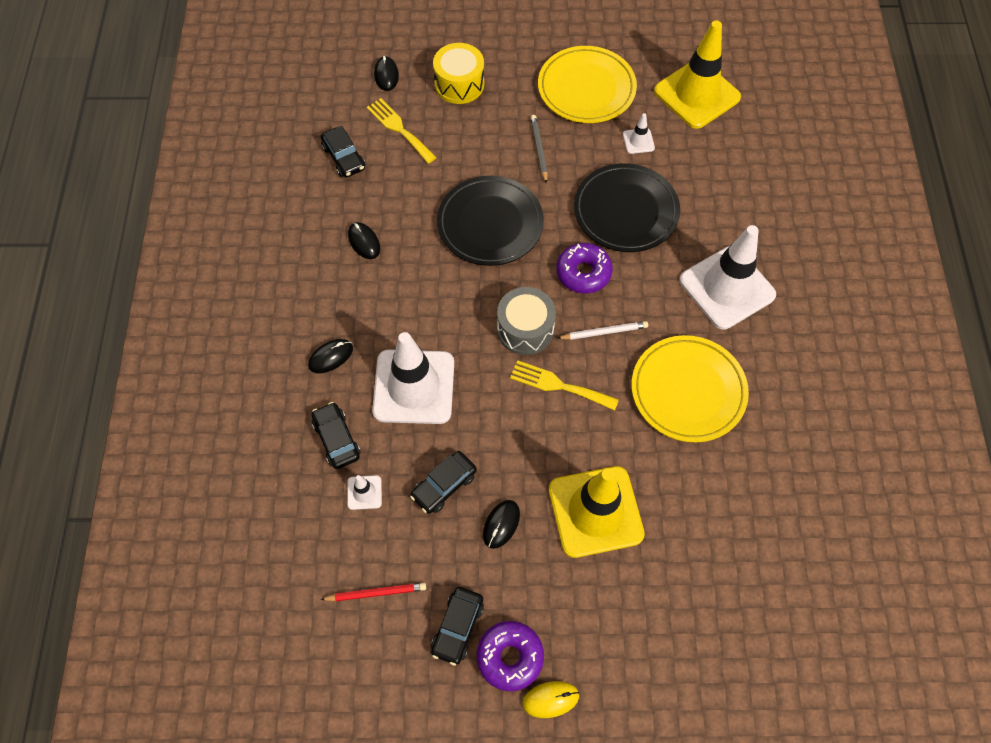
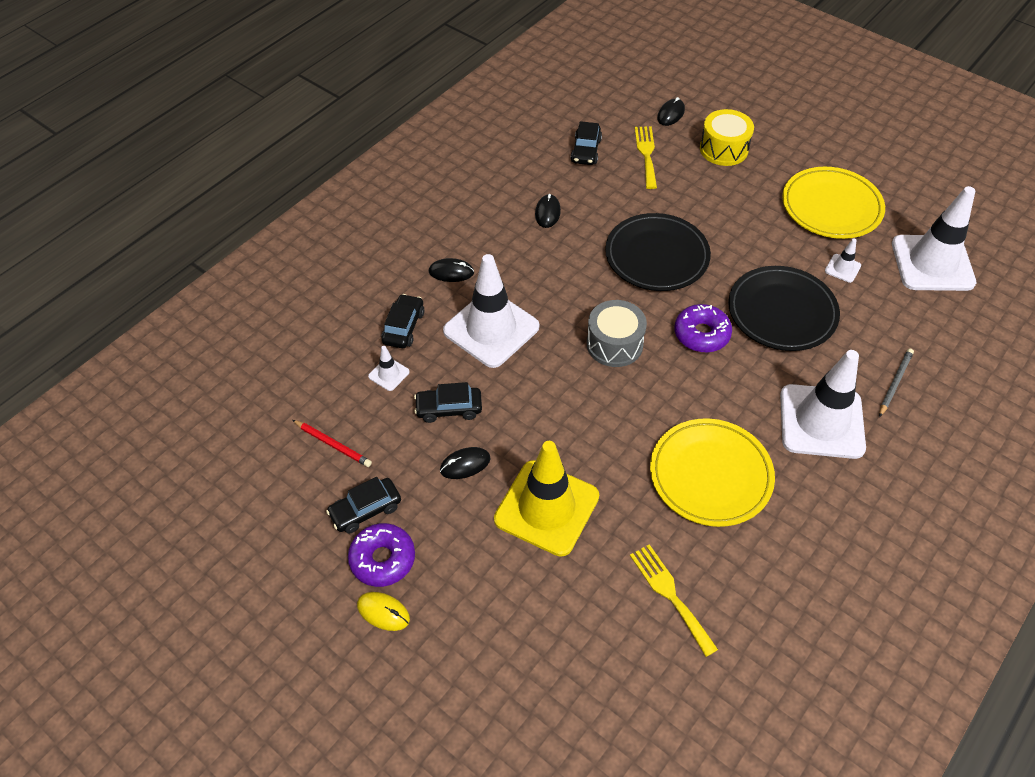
camera: 40 degrees right, 10 degrees down
yellow fork [510,360,619,410] -> yellow fork moved to [630,544,718,657]
grey pencil [530,115,548,184] -> grey pencil moved to [879,349,914,417]
white pencil [557,321,648,340] -> none
yellow traffic cone [654,21,741,129] -> white traffic cone [892,186,976,291]

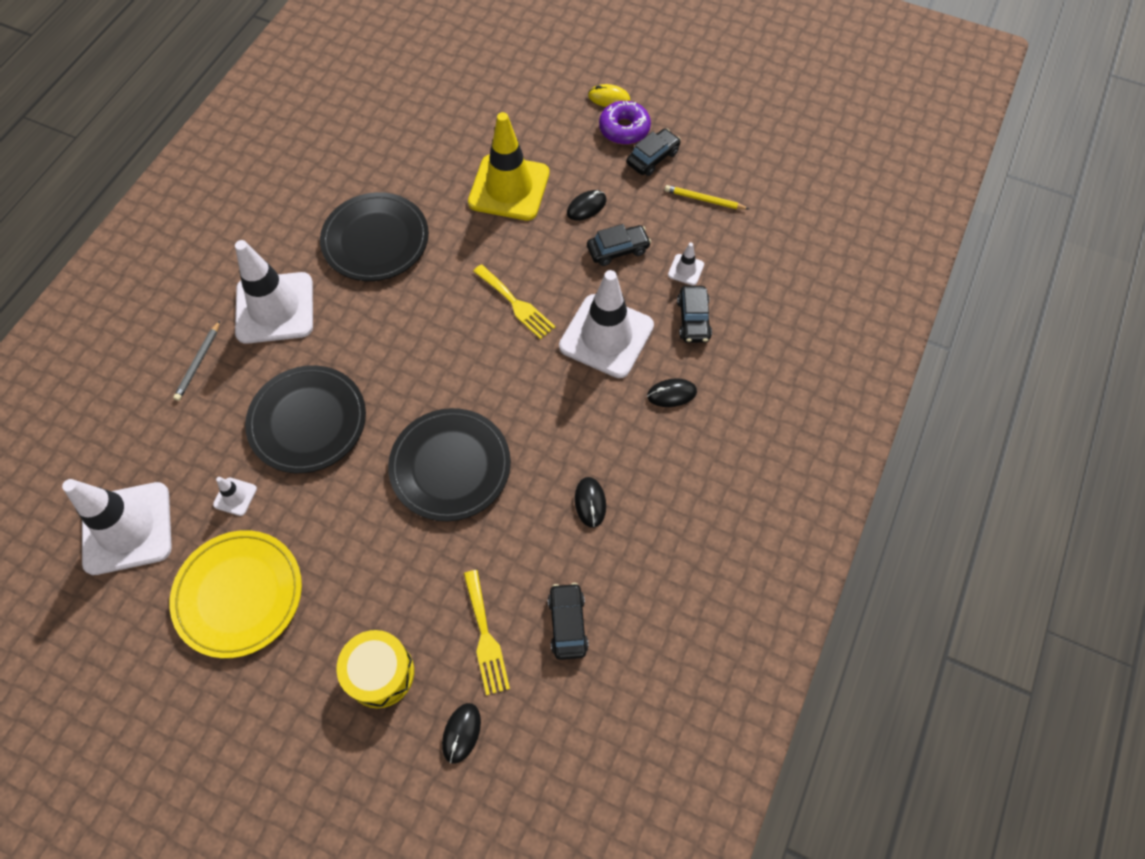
camera: 165 degrees right, 10 degrees up
red pencil [292,420,372,467] -> yellow pencil [665,185,749,210]
grey drum [587,300,647,367] -> none
yellow fork [630,544,718,657] -> yellow fork moved to [473,264,555,339]
yellow plate [650,418,775,527] -> black plate [320,192,429,281]
purple donut [674,304,732,353] -> none

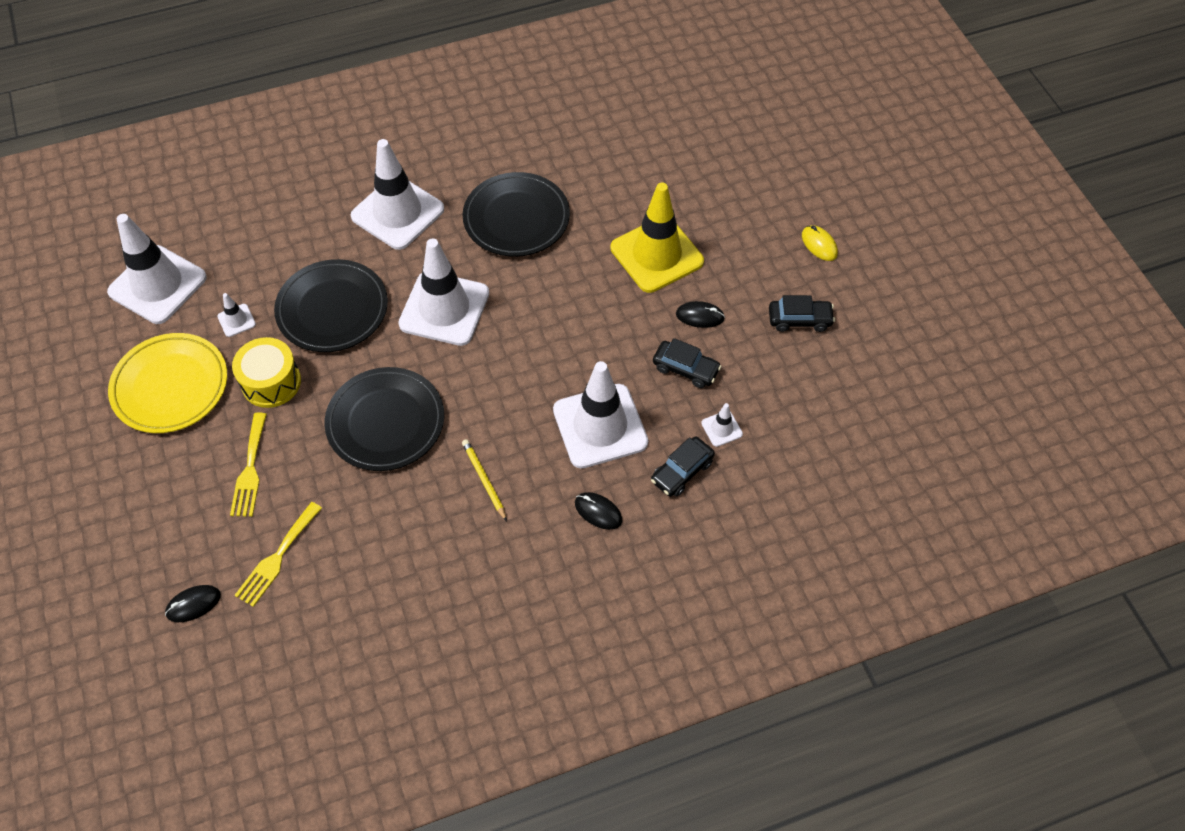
camera: 45 degrees right, 5 degrees down
grey pencil [173,320,220,401] -> none
yellow drum [337,630,414,708] -> yellow drum moved to [232,337,301,408]
yellow fork [473,264,555,339] -> yellow fork moved to [230,413,267,517]
black car [548,583,589,660] -> none
black mouse [575,477,606,528] -> none
purple donut [599,101,651,145] -> none
yellow pencil [665,185,749,210] -> yellow pencil moved to [462,439,507,521]
none -> white traffic cone [398,239,489,346]

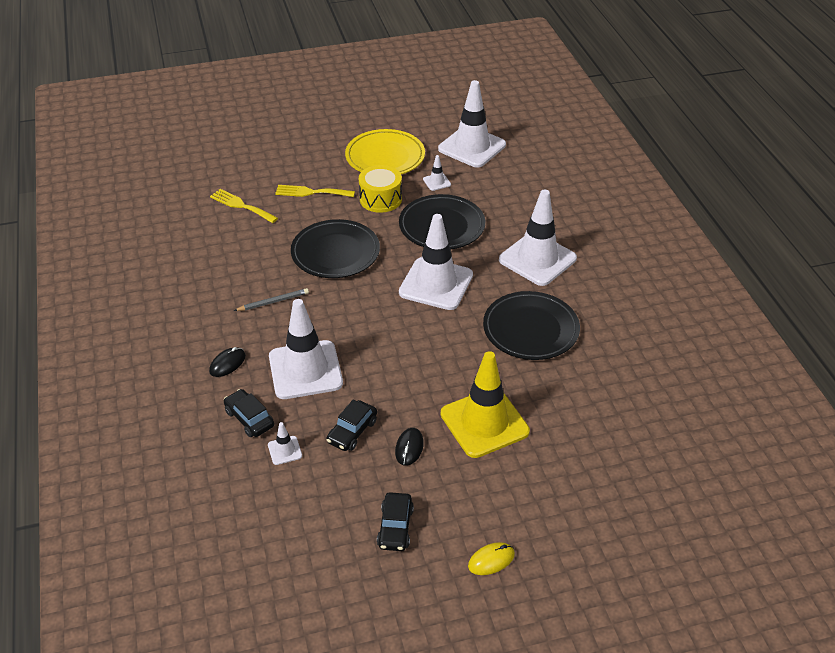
camera: 95 degrees right, 15 degrees down
black mouse [165,585,221,622] -> none
yellow pencil [462,439,507,521] -> grey pencil [234,288,309,311]

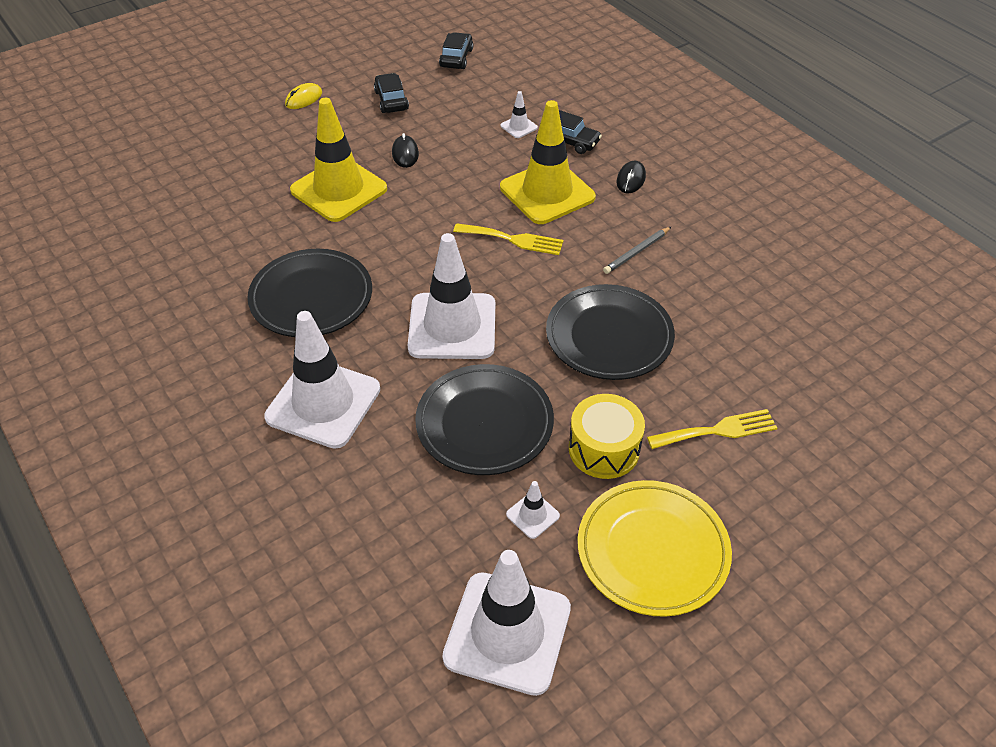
camera: 160 degrees right, 5 degrees up
yellow fork [210,189,278,223] -> yellow fork moved to [453,223,564,255]
white traffic cone [269,299,343,399] -> yellow traffic cone [500,100,596,224]
black car [327,400,377,451] -> black car moved to [439,32,473,69]

